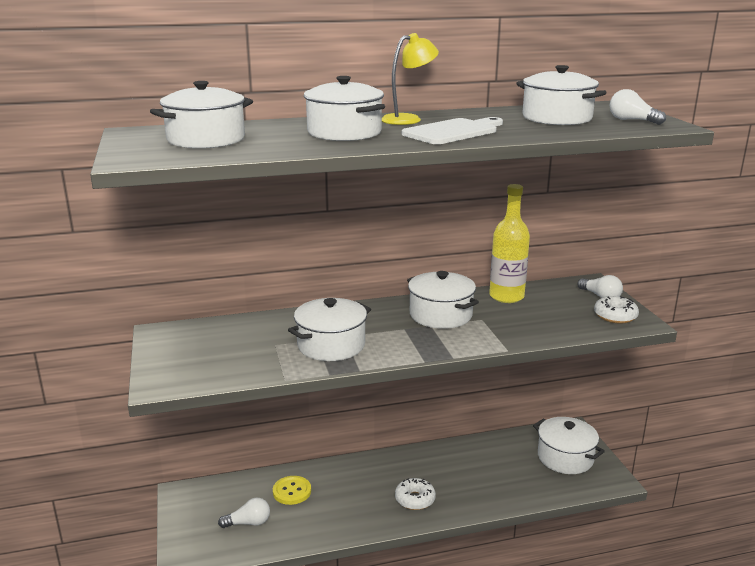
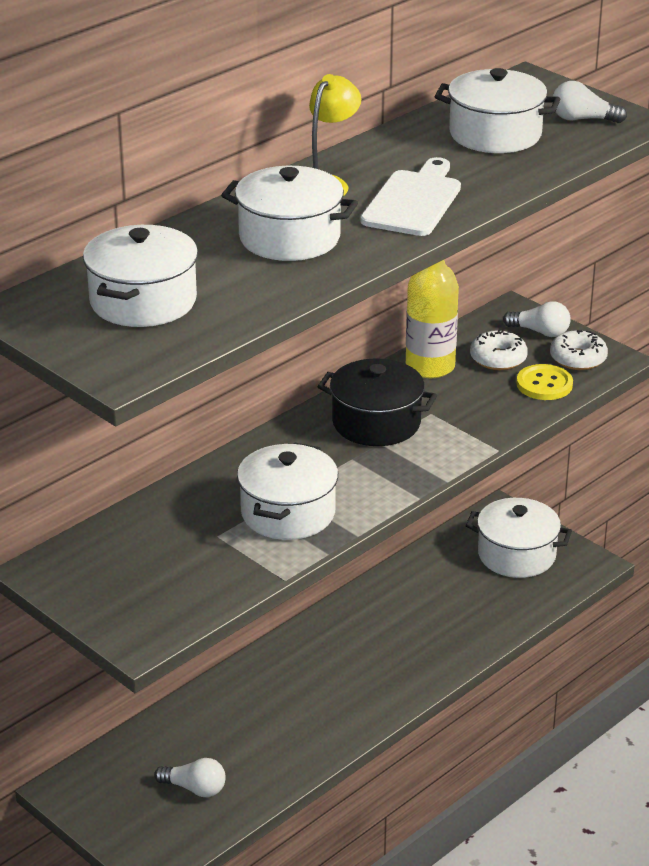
camera: 30 degrees left, 10 degrees up
white light bulb [218,498,270,528] -> white light bulb turned 60 degrees clockwise [154,758,226,797]
yellow button [273,476,311,505] -> yellow button moved to [517,364,573,400]
white donut [395,478,436,510] -> white donut moved to [470,329,528,370]
white pot [407,271,479,329] -> black pot [317,358,437,446]

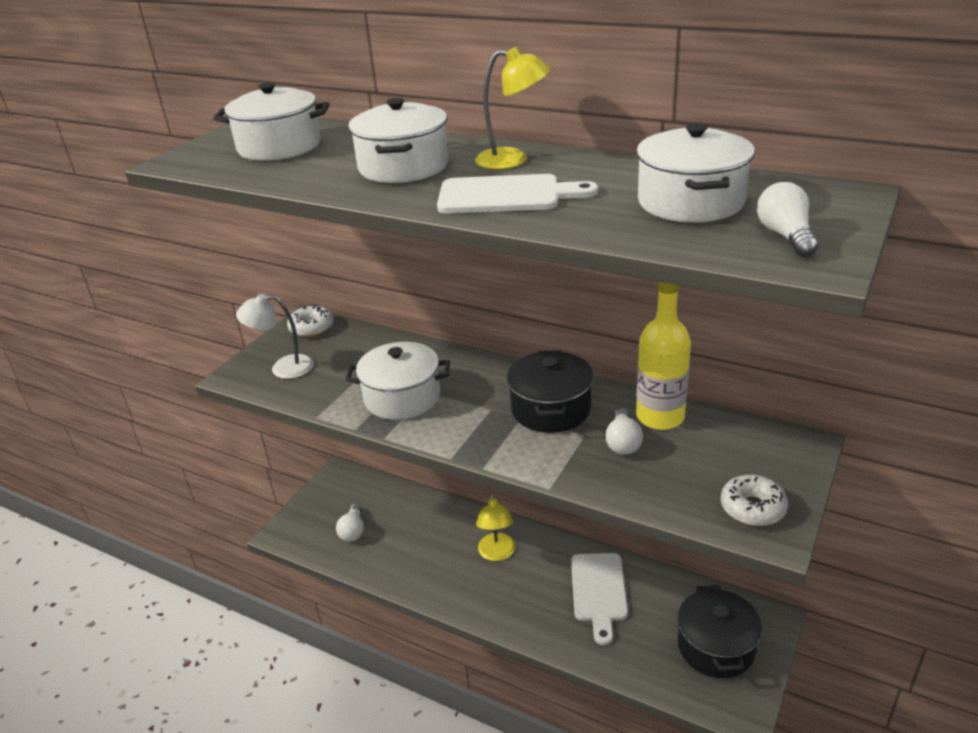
camera: 75 degrees right, 0 degrees up
white pot [466,498,572,578] -> black pot [677,585,762,678]
white donut [470,329,528,370] -> white donut moved to [287,305,334,337]
white light bulb [503,301,571,337] -> white light bulb moved to [605,408,643,455]
yellow button [517,364,573,400] -> none
none -> white lamp [236,294,314,379]
none -> yellow lamp [476,492,515,561]
none -> white cutting board [571,553,628,645]

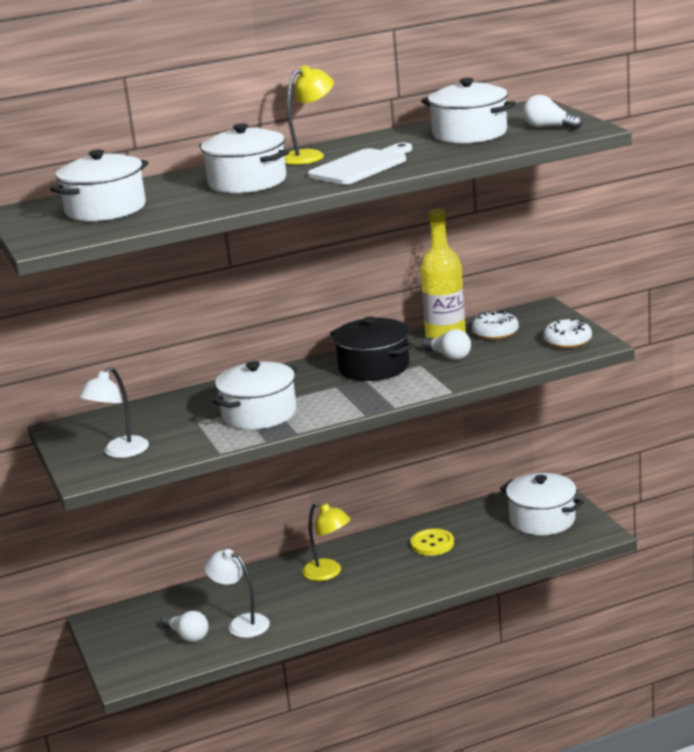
camera: 50 degrees left, 10 degrees down
white donut [287,305,334,337] -> white donut moved to [471,310,519,340]
white cutting board [571,553,628,645] -> yellow button [410,528,454,556]
black pot [677,585,762,678] -> white pot [500,473,584,535]
none -> white lamp [204,549,270,638]

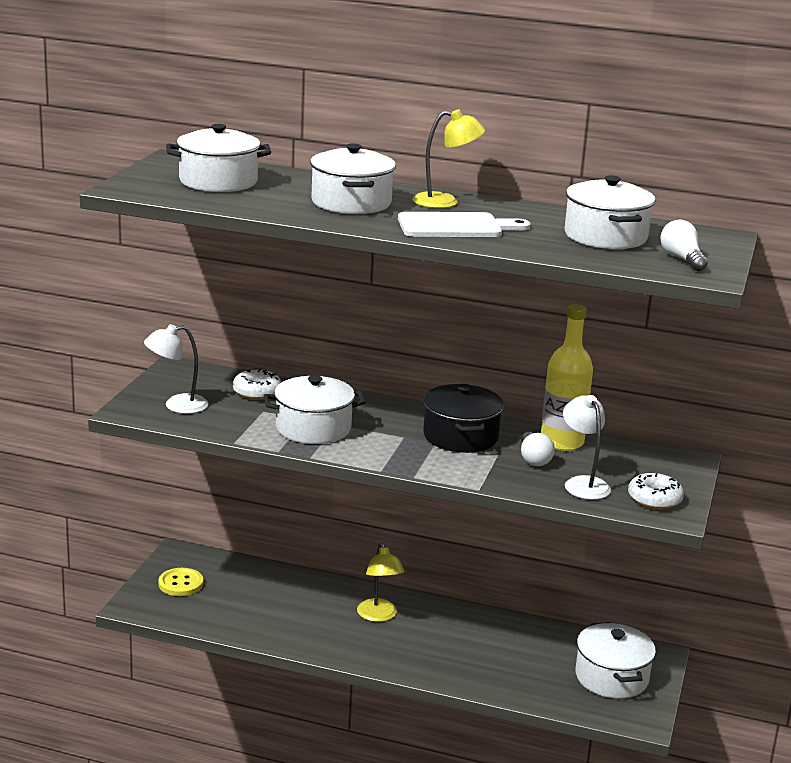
camera: 35 degrees right, 0 degrees up
white light bulb [161,611,208,642] -> none
white lamp [204,549,270,638] -> white lamp moved to [563,395,611,500]
yellow button [410,528,454,556] -> yellow button moved to [158,568,203,596]
white donut [471,310,519,340] -> white donut moved to [233,368,281,400]

